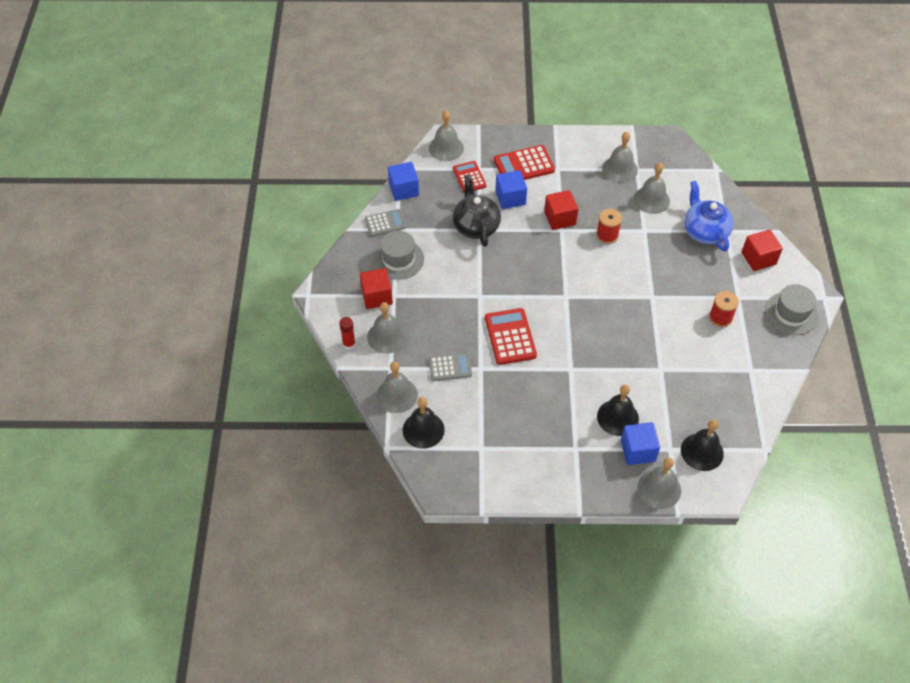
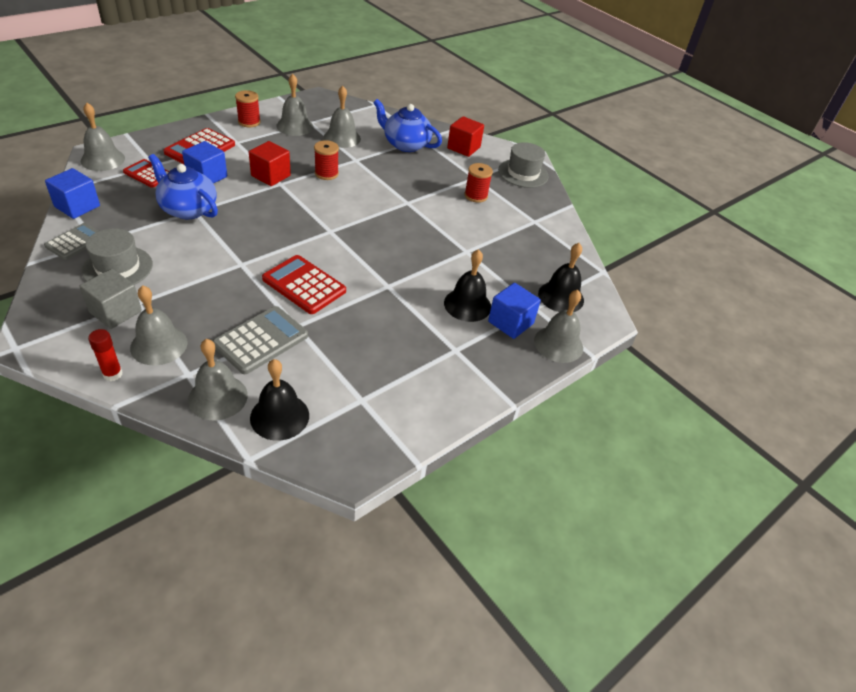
camera: 45 degrees left, 10 degrees down
red cube [360,268,393,309] -> grey cube [80,269,142,329]
grey calculator [429,353,472,381] -> grey calculator [213,306,308,374], size x1.51
black teapot [453,174,501,247] -> blue teapot [148,154,218,219]
none -> red spool [235,90,261,127]

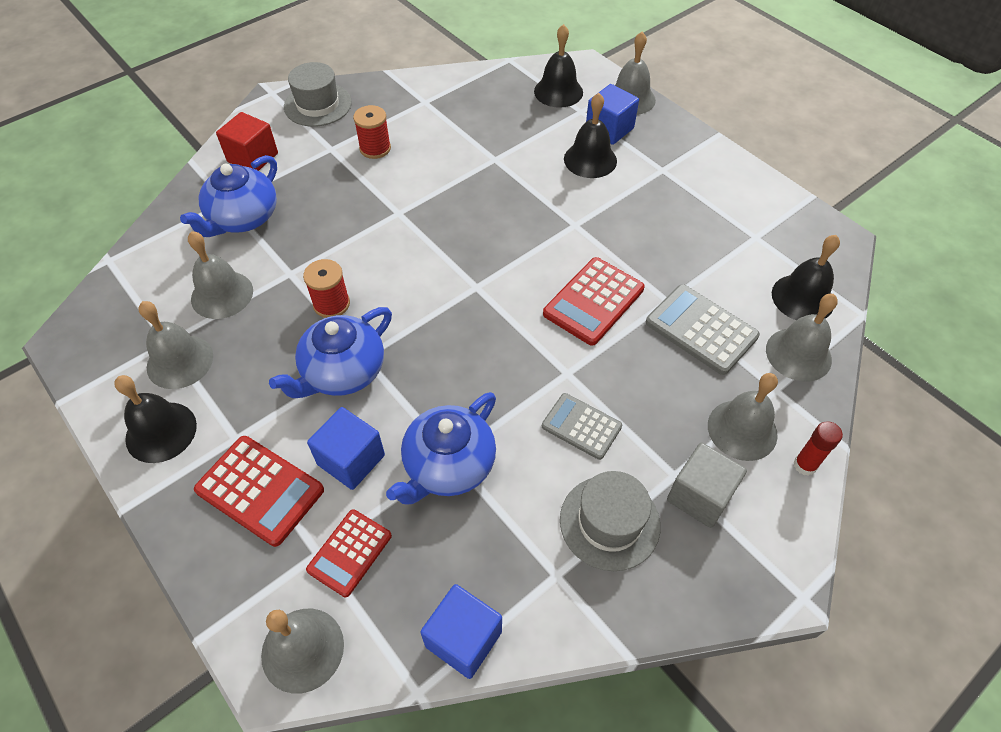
camera: 85 degrees left, 10 degrees up
grey calculator [44,223,98,260] -> grey calculator moved to [542,393,622,460]
red spool [235,90,261,127] -> black bell [115,375,197,463]
red cube [249,141,291,186] -> blue teapot [269,307,392,398]

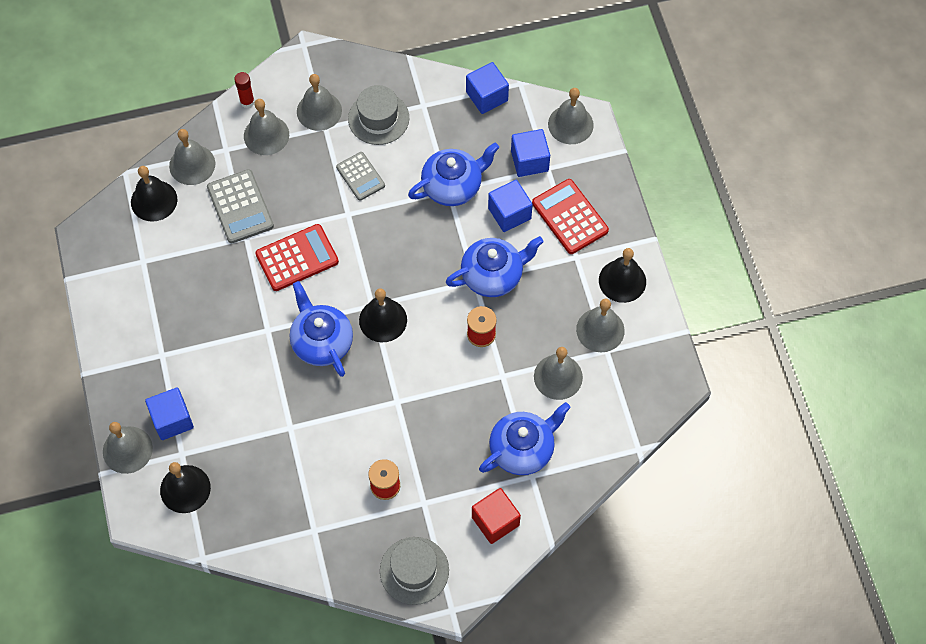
camera: 155 degrees left, 10 degrees up
red calculator [306,509,392,597] -> blue cube [511,129,550,177]
black bell [564,93,617,178] -> black bell moved to [359,288,407,342]
grey cube [667,442,747,528] -> grey bell [297,74,342,131]
none -> blue teapot [290,281,353,377]

